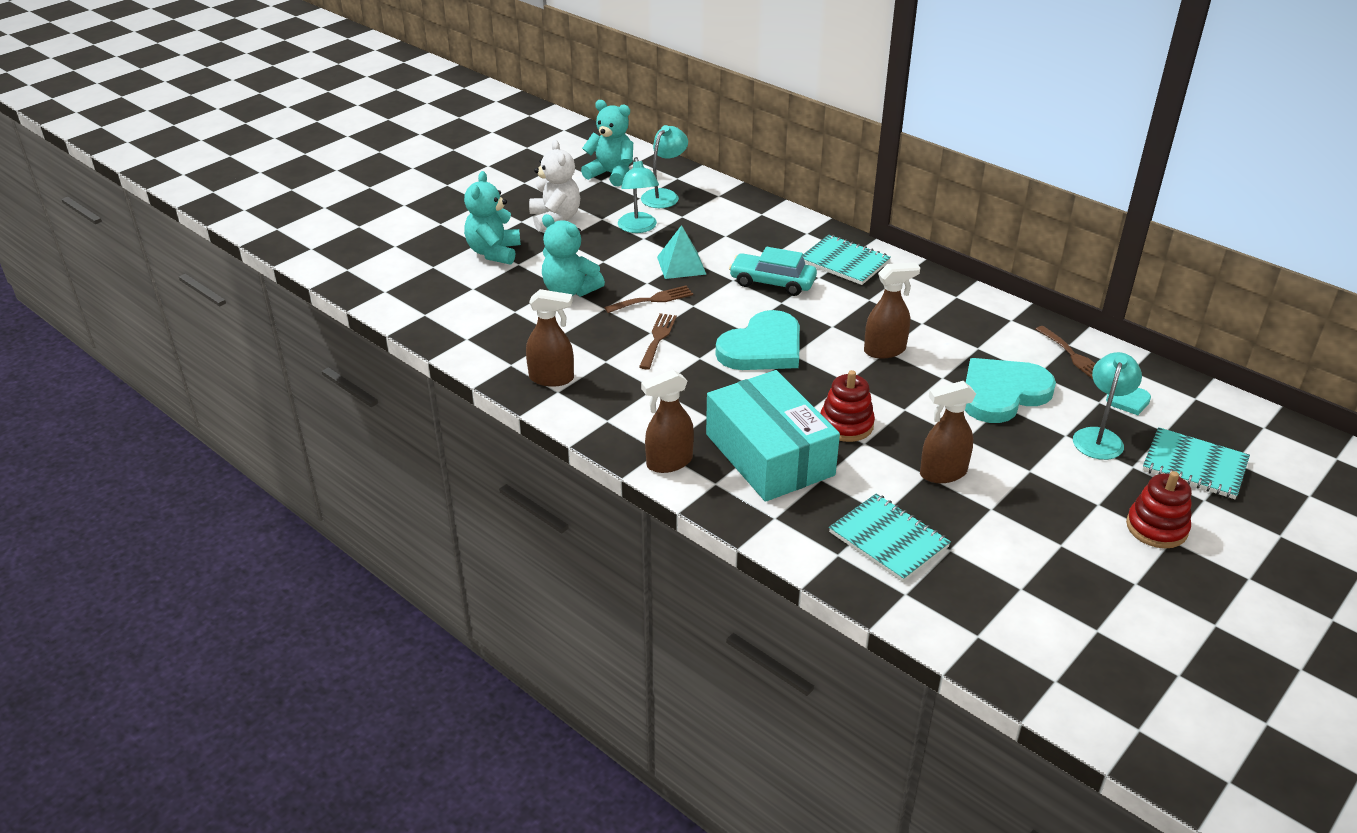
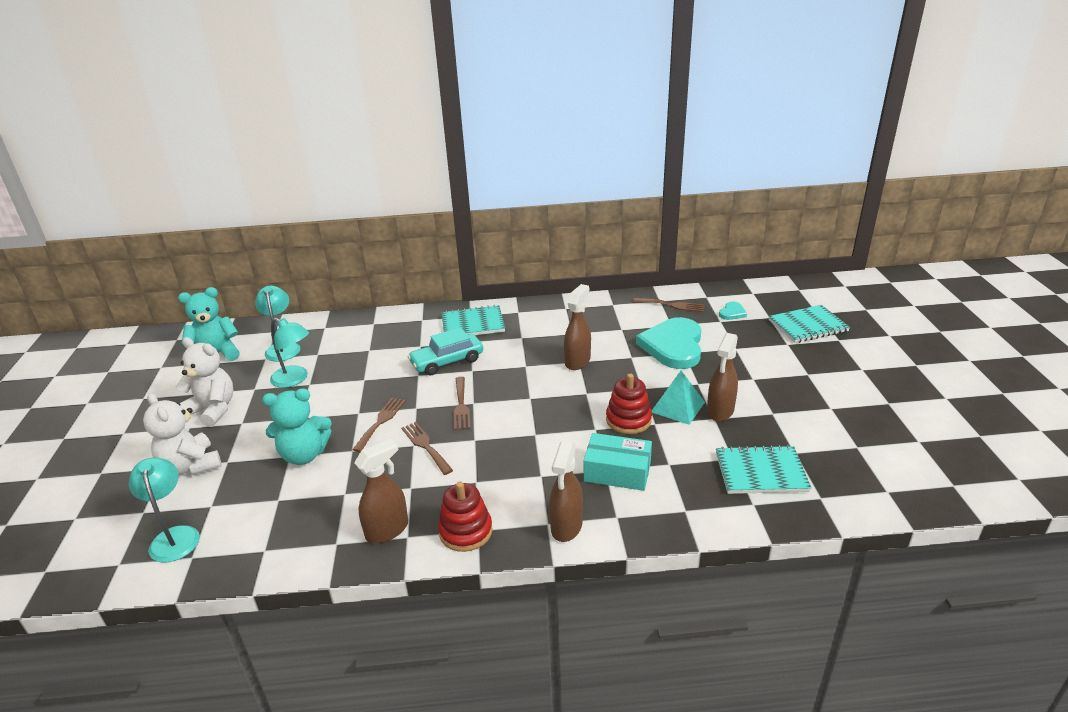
camera: 45 degrees left, 5 degrees down
turquoise teddy bear [464,171,521,265] -> white teddy bear [143,393,222,475]
turquoise pyramid [657,225,706,279] -> turquoise pyramid moved to [652,371,705,425]
turquoise box [706,370,840,502] -> turquoise box [584,433,652,491], size x0.59
turquoise heart [716,310,800,370] -> none
turquoise lamp [1073,352,1142,460] -> turquoise lamp moved to [129,458,200,563]
red stacking toy [1126,471,1192,548] -> red stacking toy moved to [438,482,493,552]
none -> brown fork [454,377,471,430]

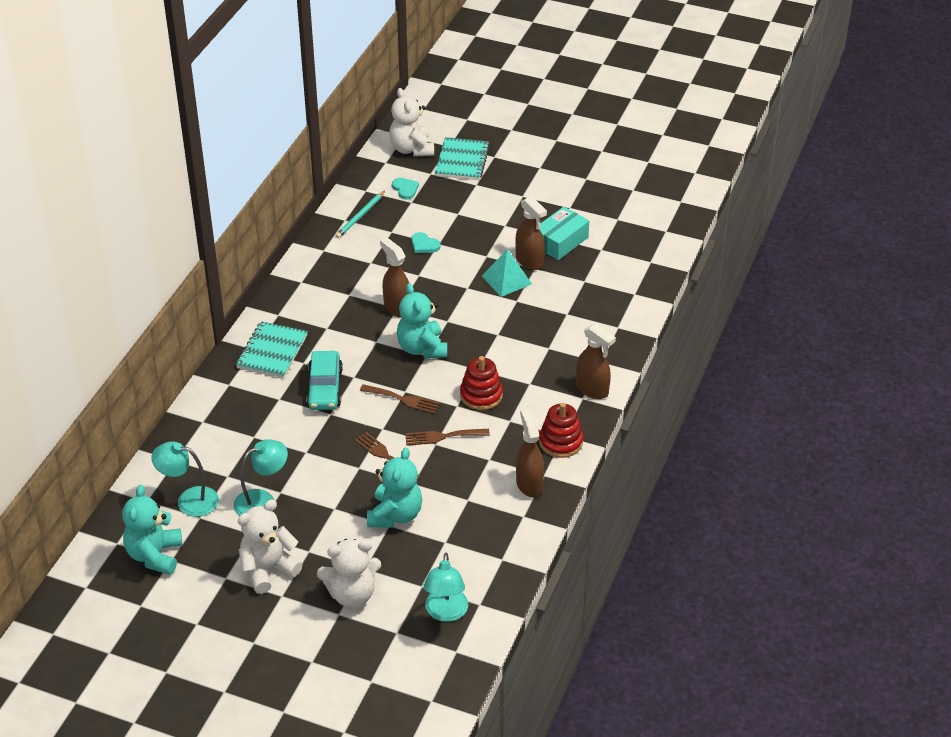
camera: 65 degrees left, 10 degrees up
turquoise lamp [129,458,200,563] -> turquoise lamp turned 90 degrees counterclockwise [424,553,468,622]
turquoise box [584,433,652,491] -> turquoise box moved to [540,207,589,260]
red stacking toy [606,374,652,434] -> red stacking toy moved to [460,356,503,410]
brown fork [633,298,704,312] -> turquoise pencil [335,191,385,238]
turquoise heart [636,317,702,369] -> turquoise heart [411,232,441,253], size x0.42
turquoise notebook [716,445,811,494] -> none
none -> white teddy bear [389,88,434,157]
none -> turquoise teddy bear [397,283,447,358]

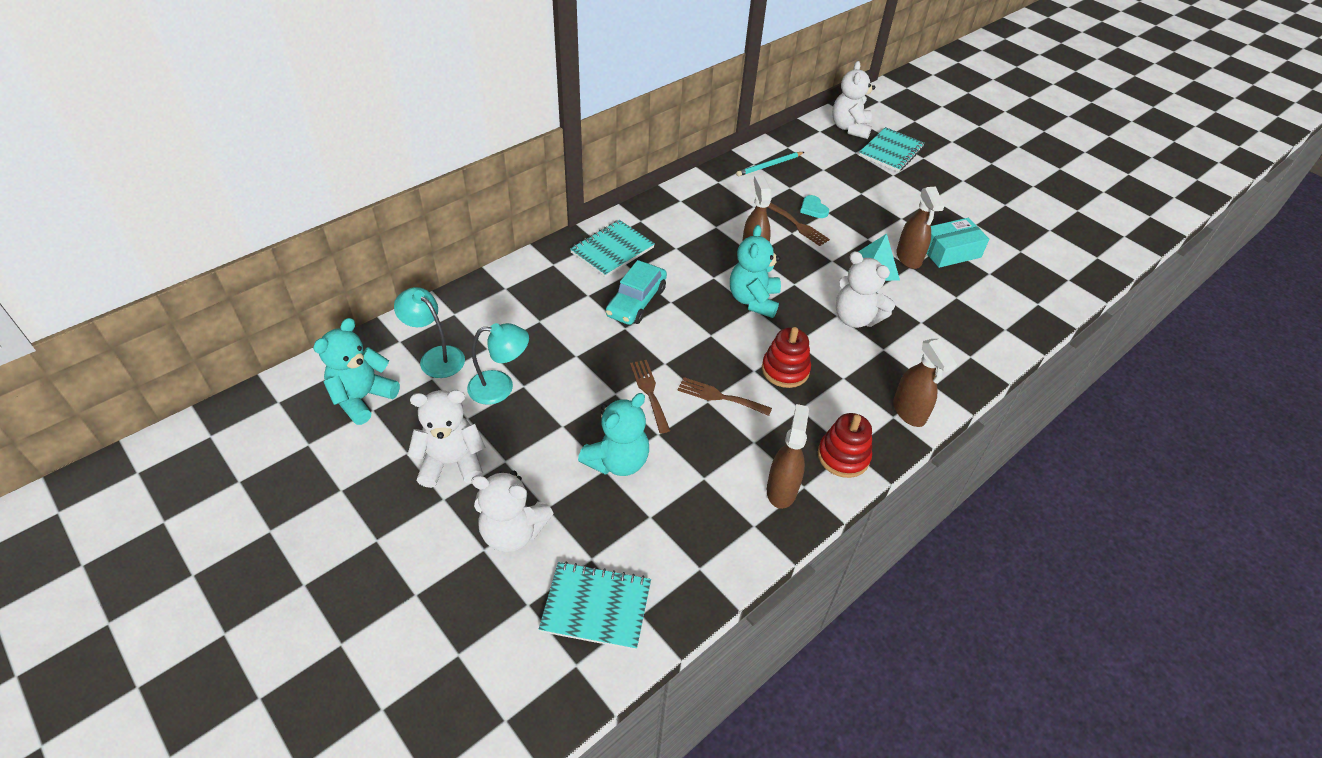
camera: 25 degrees right, 5 degrees up
brown fork [360,384,440,414] -> brown fork moved to [768,202,830,246]
turquoise heart [392,178,419,199] -> none
turquoise lamp [424,553,468,622] -> turquoise notebook [539,561,651,650]
none -> white teddy bear [836,251,895,328]

